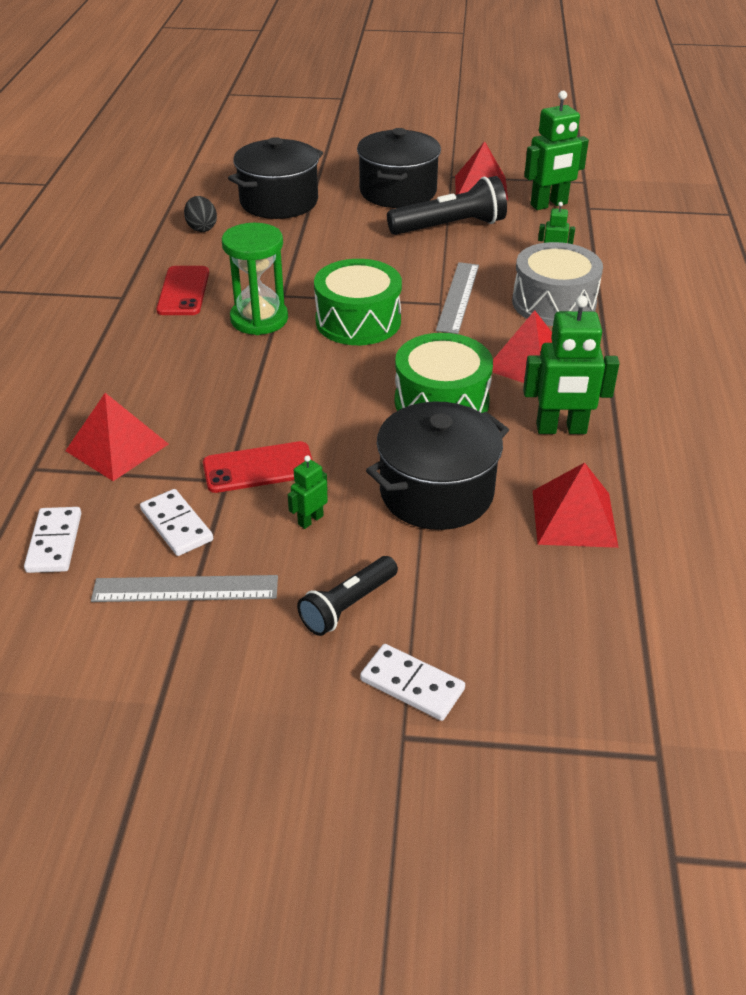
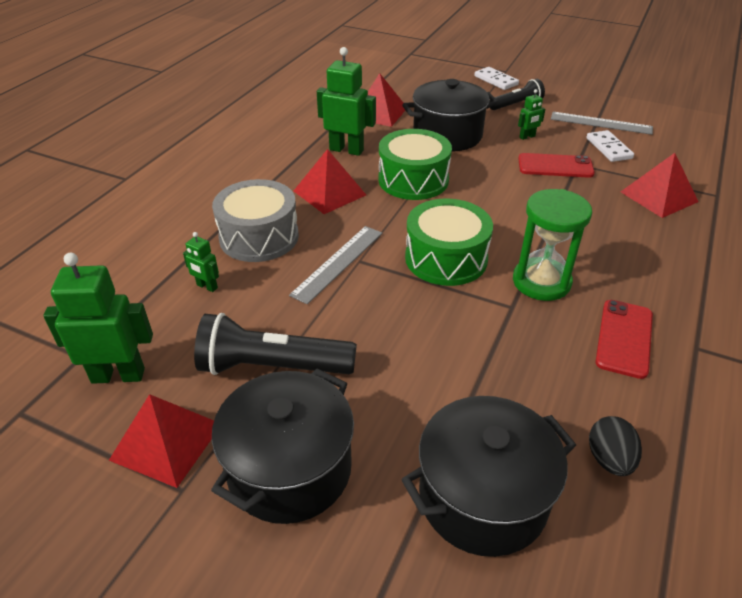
camera: 160 degrees left, 0 degrees up
white domino [24,507,81,573] -> none

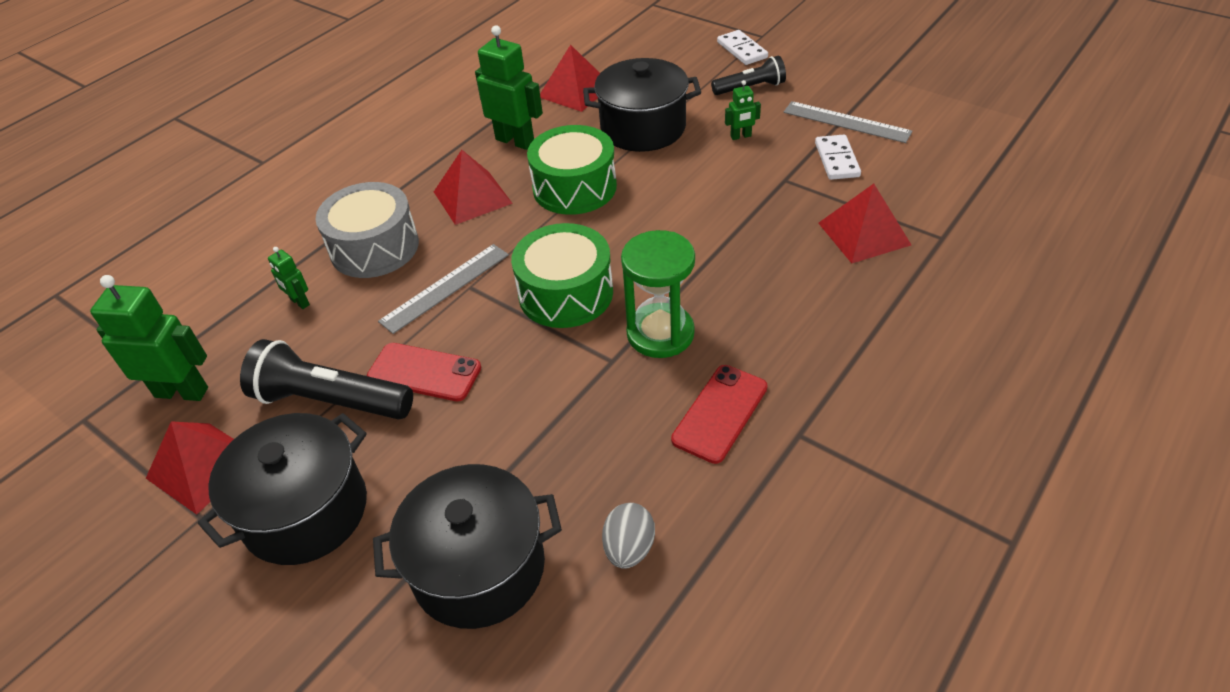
camera: 15 degrees right, 5 degrees up
red phone [518,153,595,178] -> red phone moved to [367,343,481,401]
black egg [589,416,642,476] -> grey egg [602,503,655,569]

